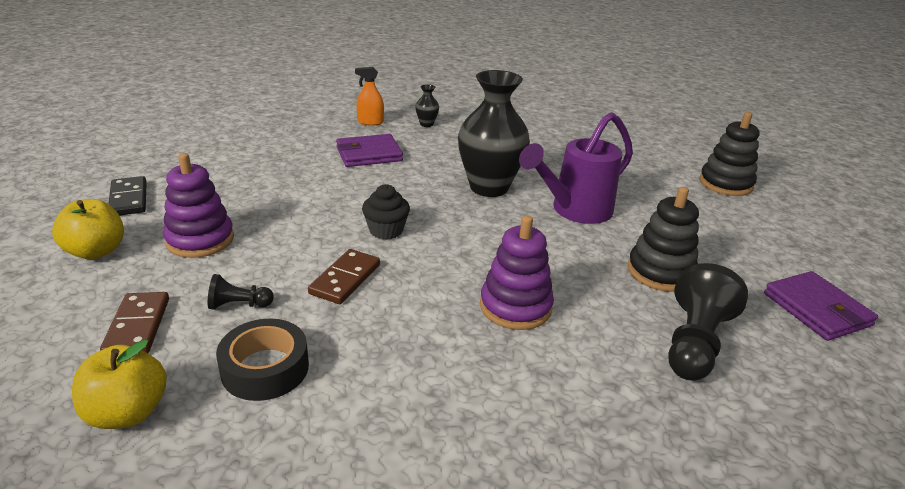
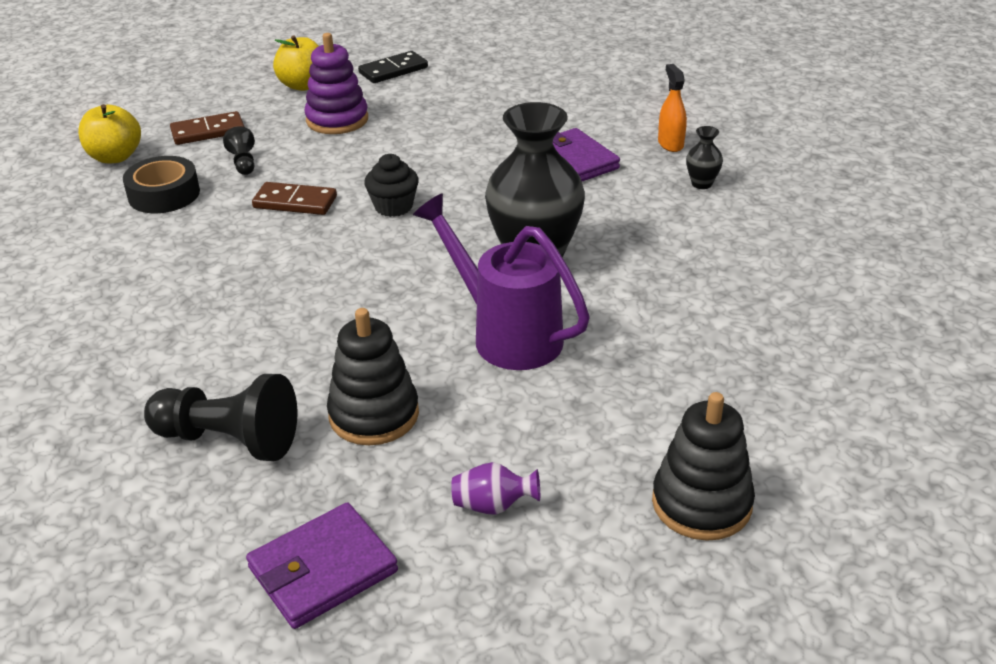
camera: 80 degrees right, 5 degrees up
purple stacking toy [480,215,554,330] -> none
none -> purple vase [451,462,540,515]

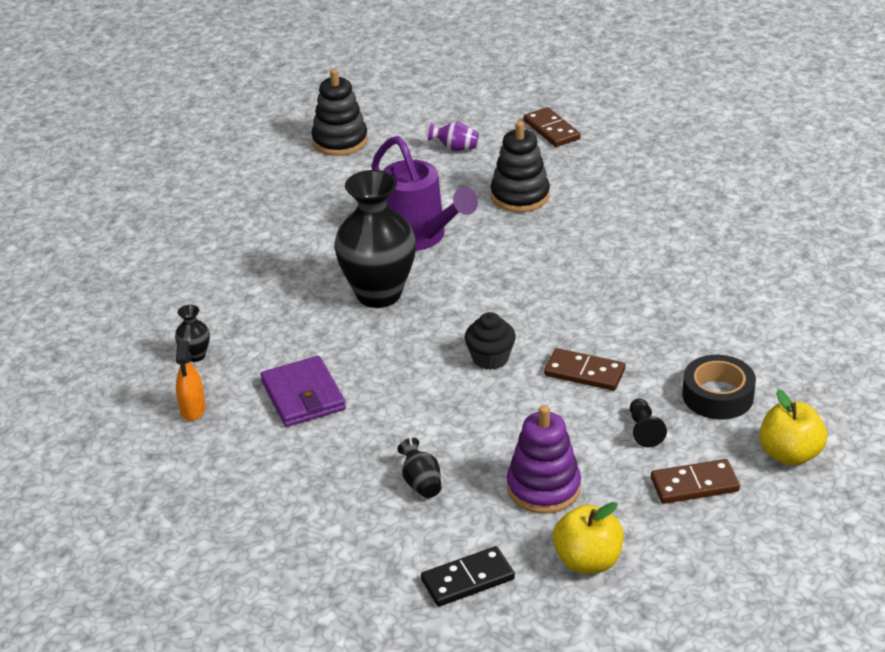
camera: 170 degrees left, 0 degrees up
black pawn [144,374,298,461] -> none
purple wallet [246,503,398,629] -> brown domino [523,107,581,147]
none -> black vase [398,438,441,498]

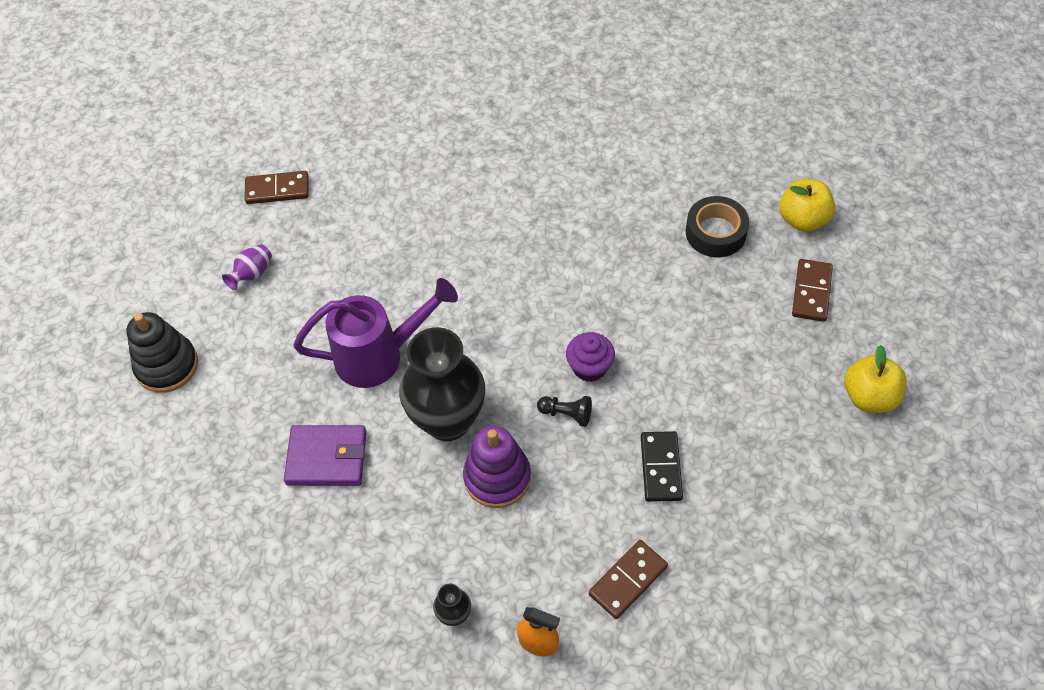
camera: 65 degrees left, 20 degrees up
purple wallet [261,356,346,427] -> purple wallet moved to [284,425,367,486]
black vase [398,438,441,498] -> none
black domino [421,546,515,607] -> black domino moved to [641,431,683,502]
black cupcake [465,312,516,370] -> purple cupcake [566,332,615,382]
black stacking toy [491,121,550,212] -> none
purple stacking toy [507,405,581,514] -> purple stacking toy moved to [463,426,531,508]
brown domino [544,348,625,391] -> brown domino moved to [589,540,668,619]
black pawn [630,398,667,447] -> black pawn moved to [537,396,592,427]

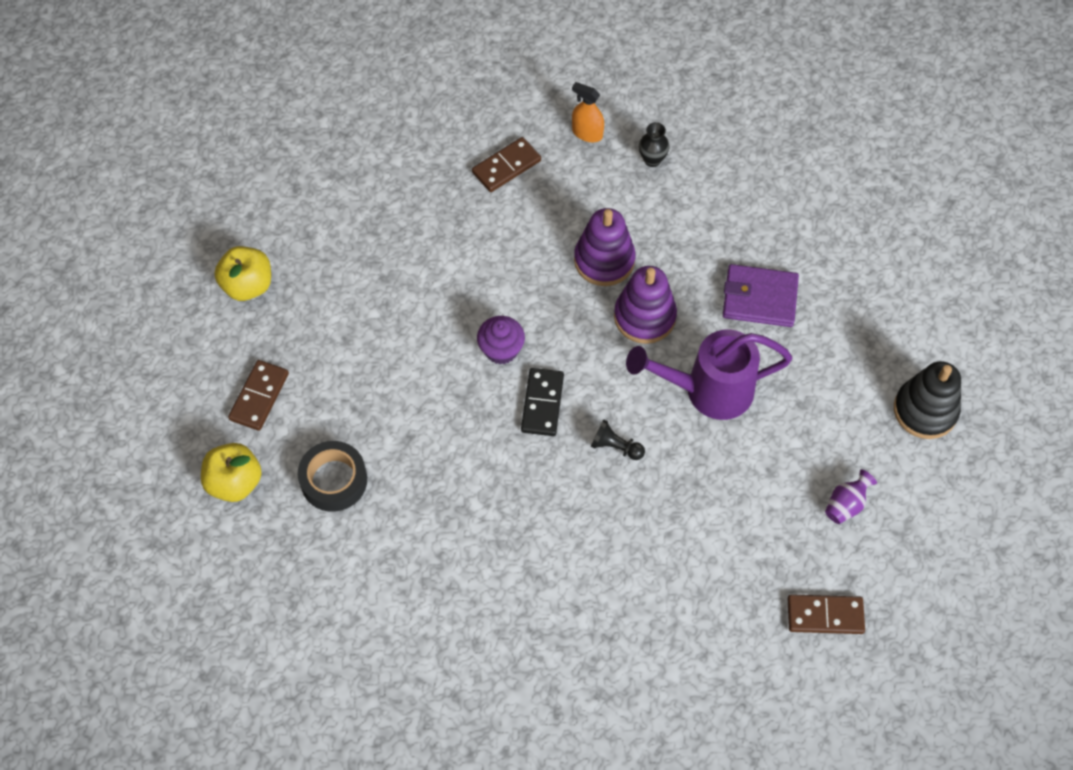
camera: 175 degrees left, 5 degrees up
black vase [399,327,485,441] -> purple stacking toy [614,266,677,344]
black pawn [537,396,592,427] -> black pawn moved to [591,419,645,460]
black domino [641,431,683,502] -> black domino moved to [521,368,564,436]

